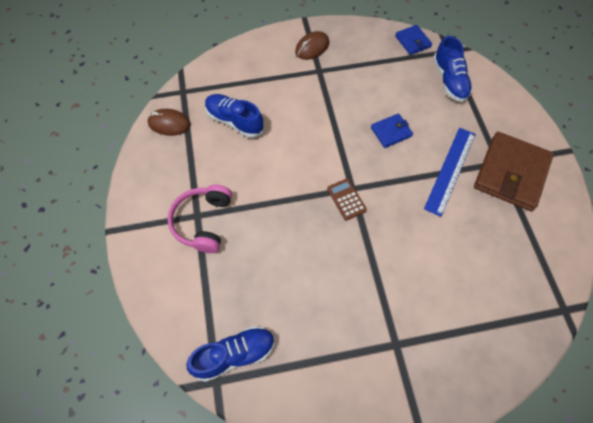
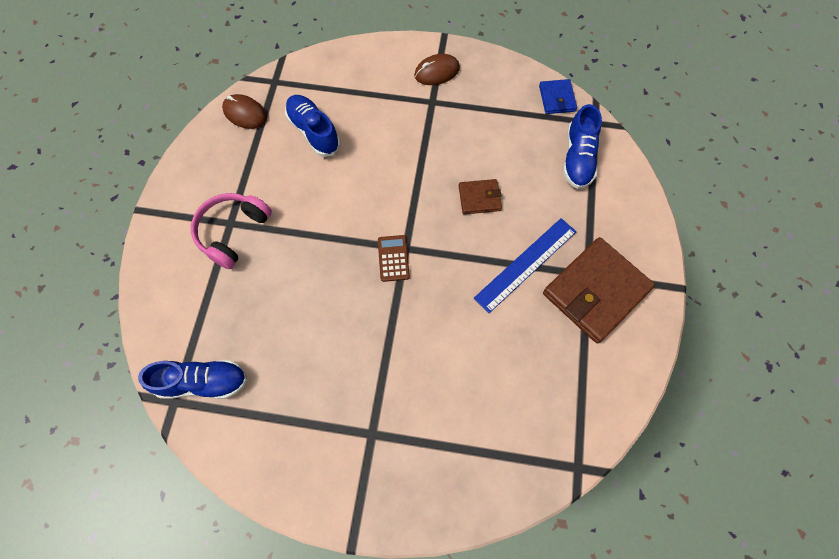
camera: 20 degrees right, 5 degrees up
blue wallet [371,113,413,148] -> brown wallet [459,179,502,214]

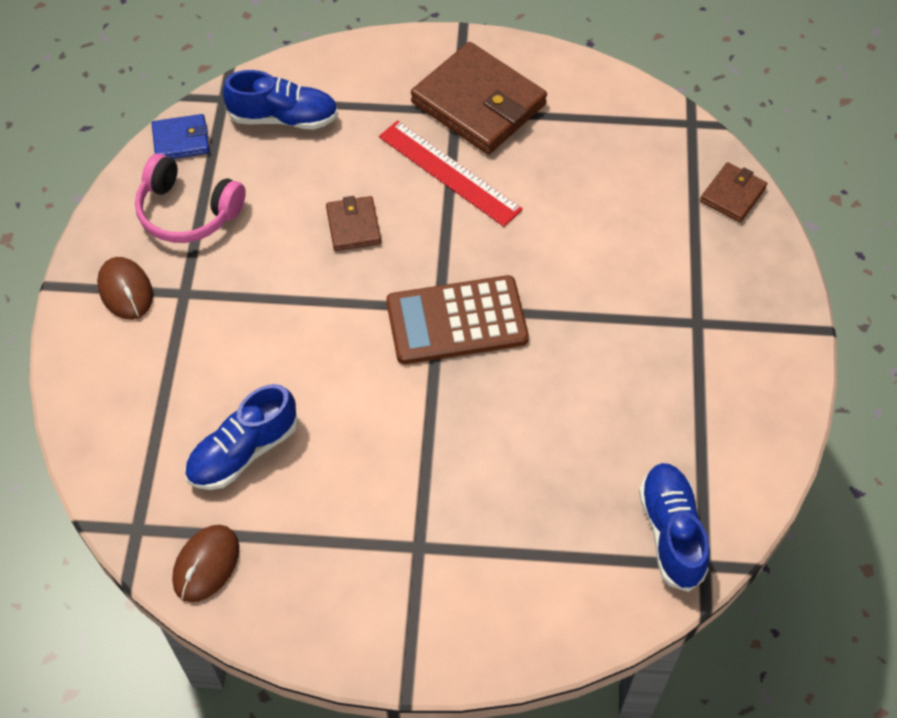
camera: 95 degrees left, 10 degrees down
pink headphones [191,193,272,269] -> pink headphones moved to [135,153,246,243]
brown calculator [378,235,410,282] -> brown calculator [386,275,529,364], size x1.96
blue ruler [474,218,577,313] -> red ruler [379,120,523,227]
none -> brown wallet [700,162,767,222]

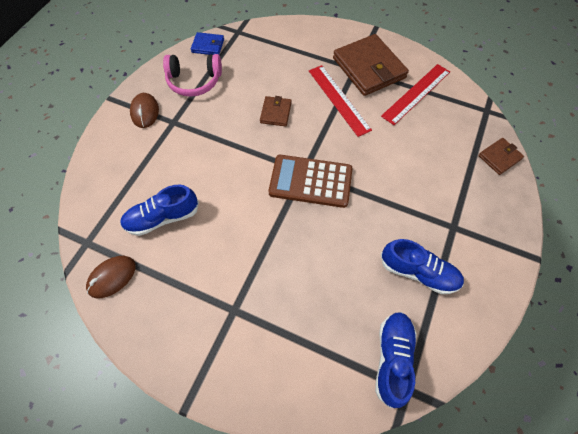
camera: 20 degrees right, 5 degrees up
pink headphones [135,153,246,243] -> pink headphones turned 45 degrees counterclockwise [163,54,222,97]
blue shoe [223,70,338,130] -> blue shoe moved to [381,239,464,294]
none -> red ruler [381,64,450,125]

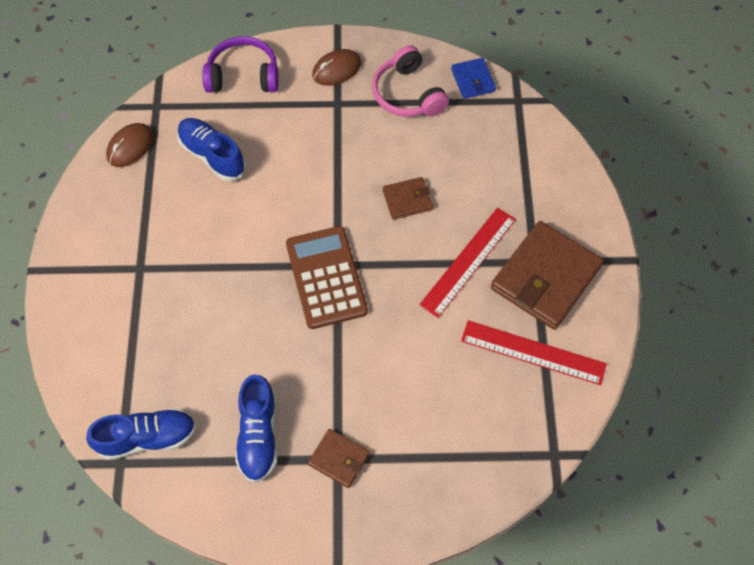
camera: 65 degrees right, 0 degrees up
brown mouse [86,256,136,298] -> brown mouse turned 75 degrees counterclockwise [106,123,153,167]
brown wallet [478,138,524,175] -> brown wallet moved to [308,429,370,488]
none -> purple headphones [202,36,279,93]

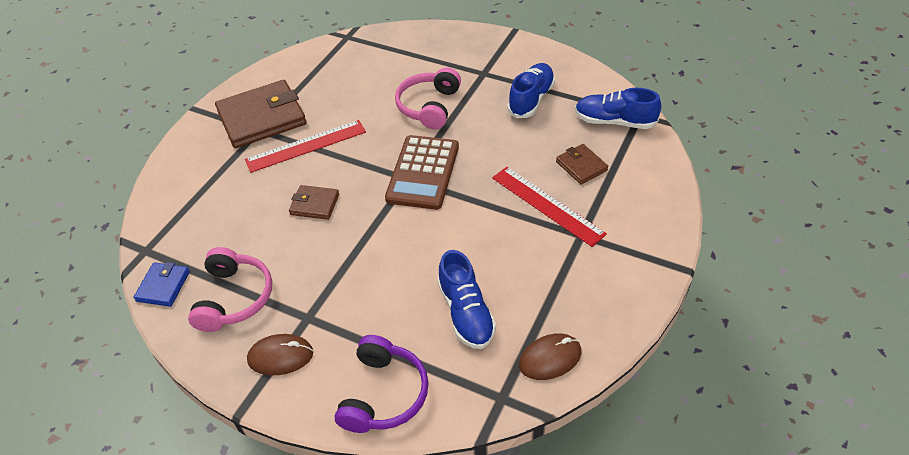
camera: 150 degrees left, 15 degrees down
purple headphones [202,36,279,93] -> purple headphones turned 105 degrees counterclockwise [335,335,429,433]
brown wallet [308,429,370,488] -> brown wallet moved to [556,144,608,185]
red ruler [461,320,607,385] -> red ruler moved to [492,167,607,247]
none -> pink headphones [395,67,461,129]

